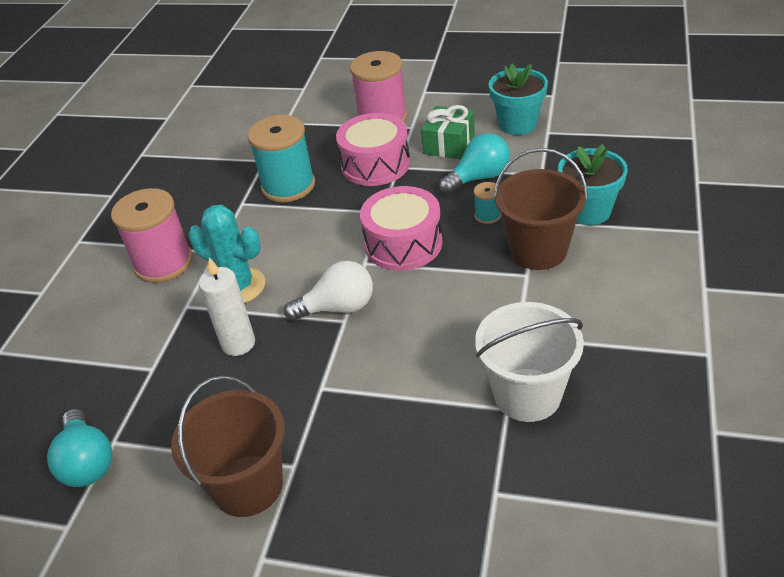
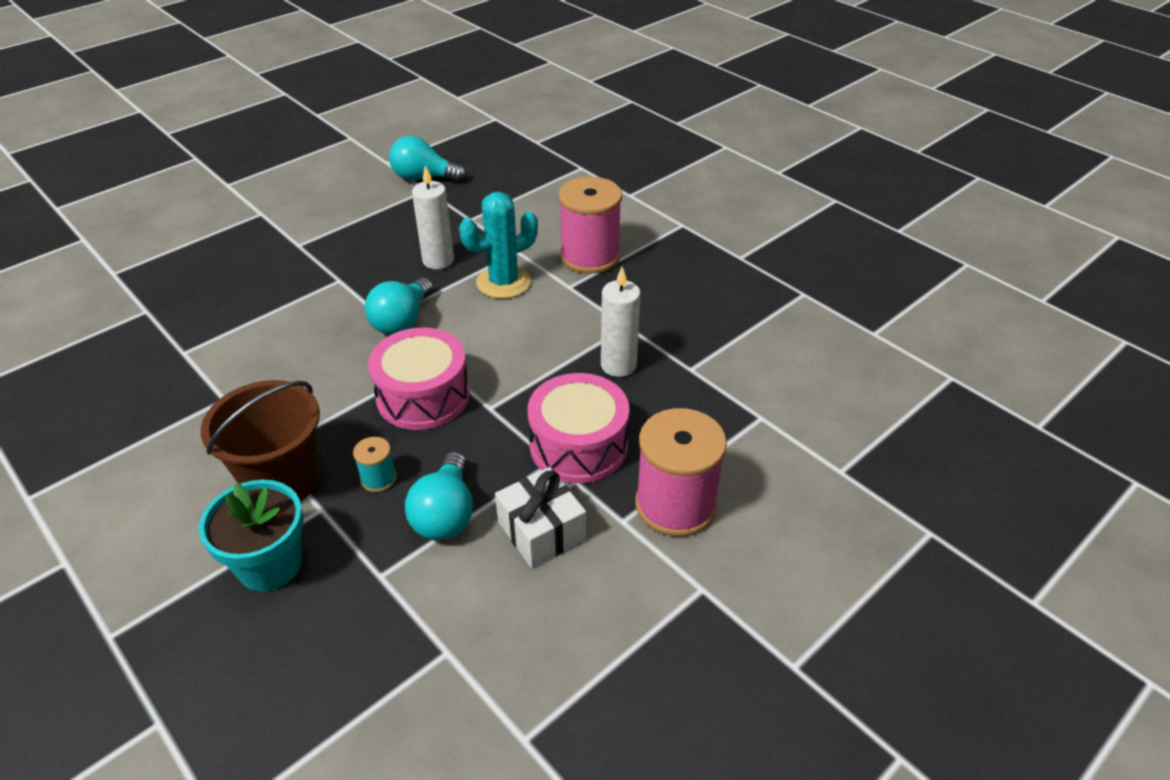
camera: 120 degrees right, 0 degrees up
brown bucket [171,375,285,517] -> none
turquoise spool [247,115,315,202] -> white candle [601,267,641,377]
white light bulb [284,261,373,321] -> turquoise light bulb [365,278,433,335]
green gift [421,105,475,160] -> white gift [495,467,586,568]
white bucket [475,302,584,422] -> none
turquoise flower pot [489,63,548,135] -> none

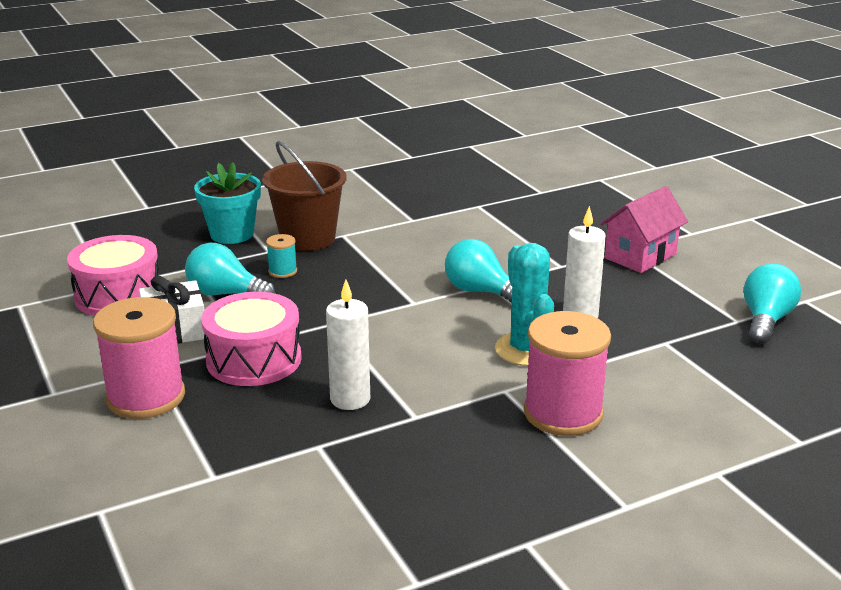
camera: 105 degrees right, 15 degrees down
pink drum [368,327,470,430] -> pink drum moved to [67,235,159,316]
none -> pink house [600,186,688,273]

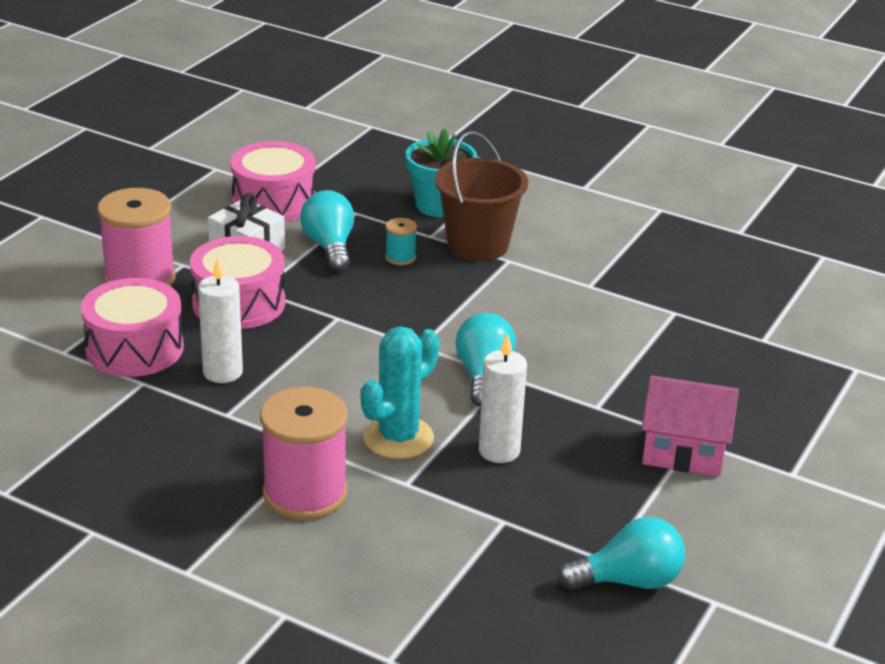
camera: 55 degrees right, 5 degrees up
none -> pink drum [81,278,184,377]

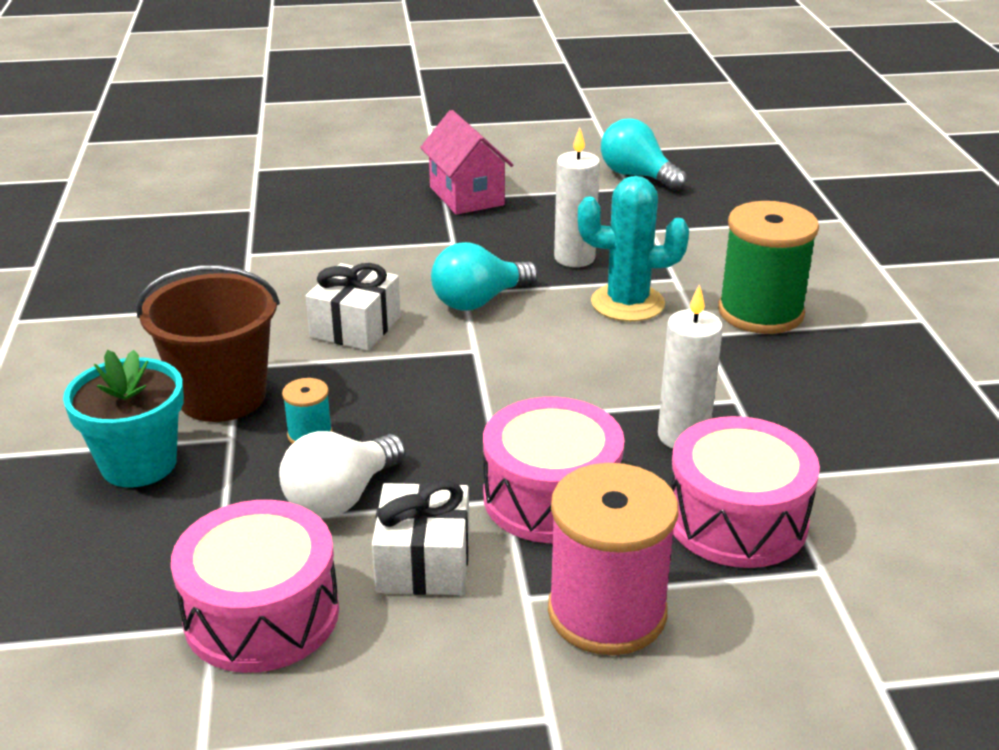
camera: 125 degrees left, 0 degrees up
pink spool [260,387,347,520] -> green spool [718,201,819,334]
turquoise light bulb [300,190,354,271] -> white light bulb [279,431,405,518]
none -> white gift [306,263,401,351]

